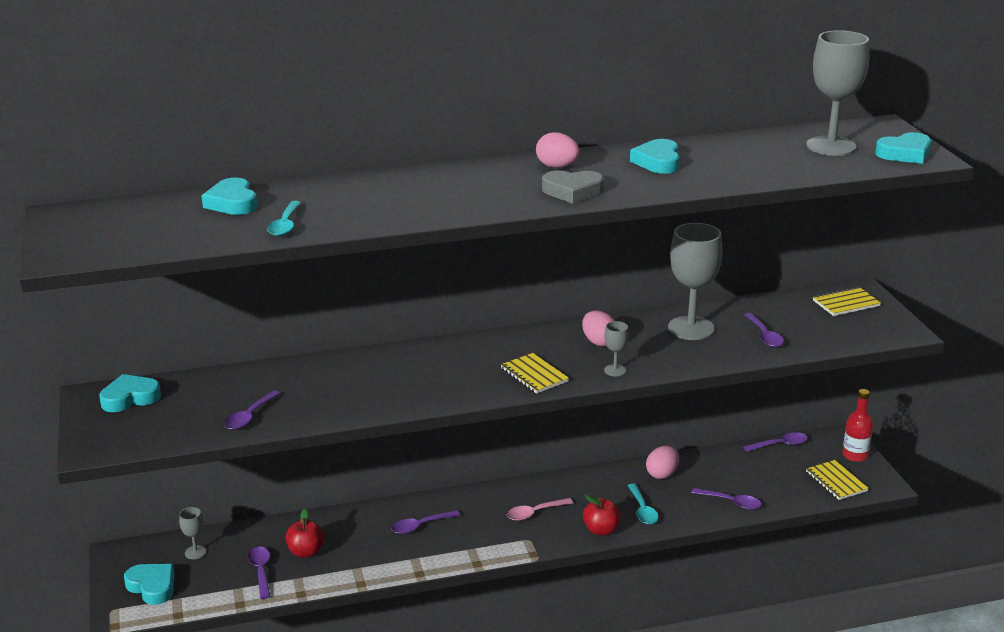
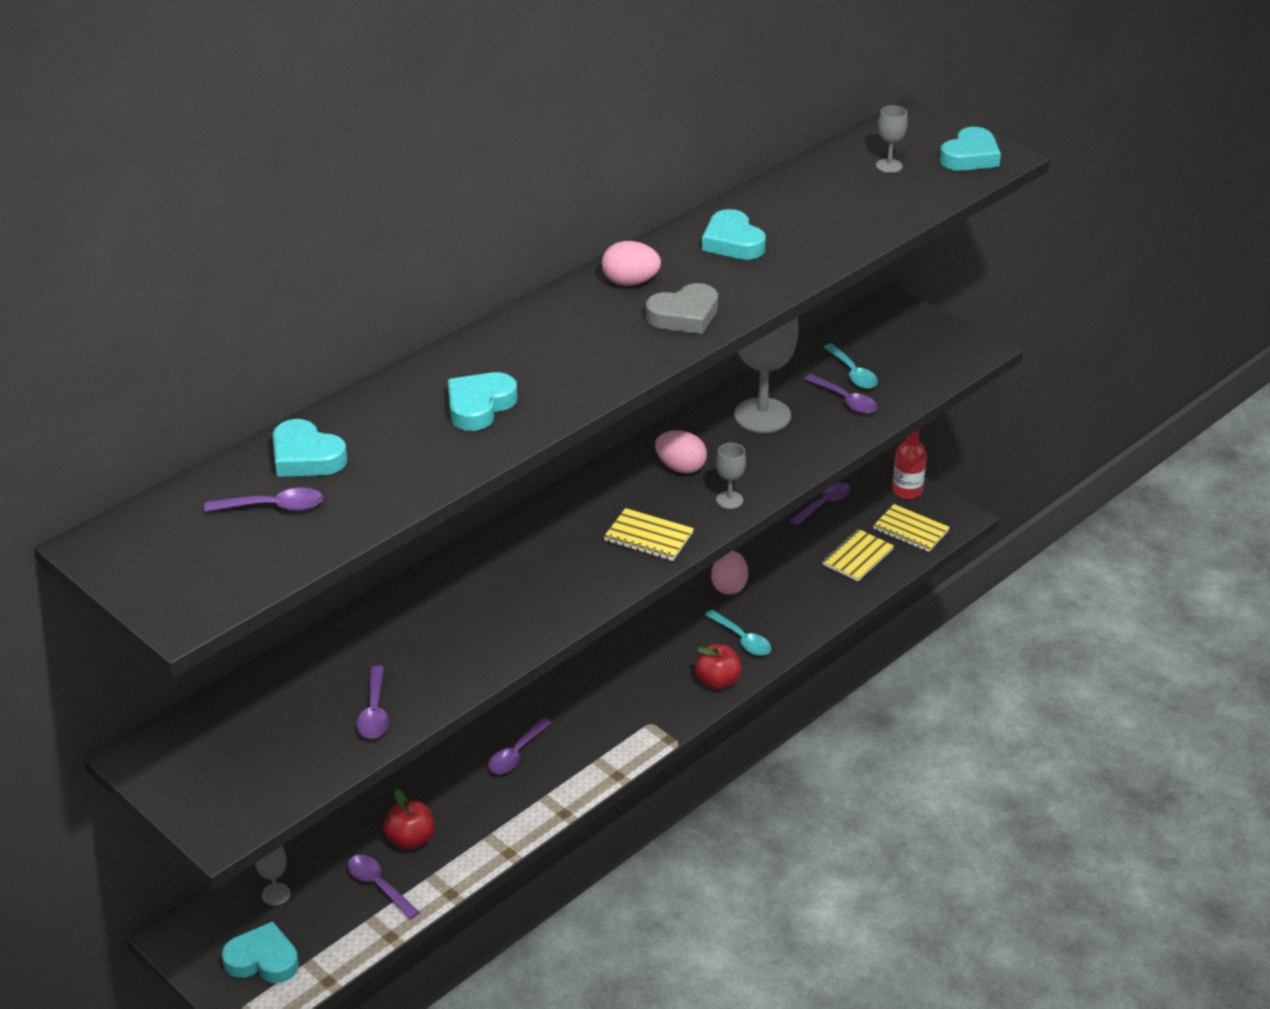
camera: 30 degrees left, 10 degrees up
turquoise heart [99,374,161,412] -> turquoise heart moved to [448,372,517,431]
turquoise spoon [267,201,301,236] -> turquoise spoon moved to [824,344,878,389]
pink spoon [507,498,573,521] -> none
purple spoon [691,488,762,510] -> purple spoon moved to [204,488,323,512]
grey goblet [806,30,869,156] -> grey goblet [876,105,908,173], size x0.45
yellow notebook [813,287,881,316] -> yellow notebook moved to [822,529,894,581]

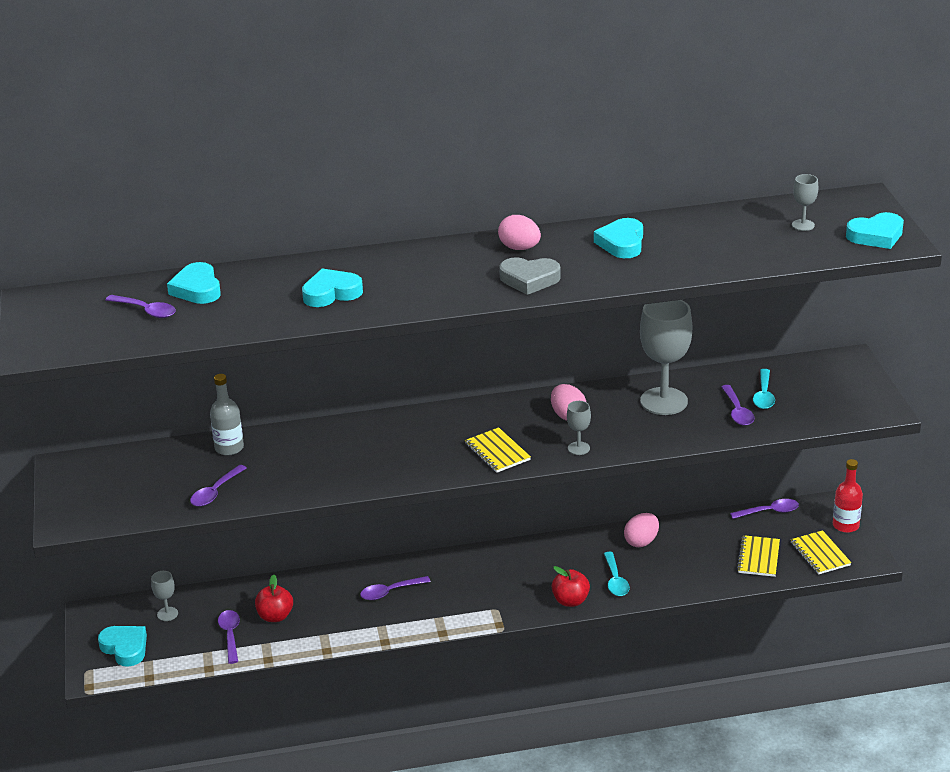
camera: 35 degrees right, 5 degrees down
yellow notebook [822,529,894,581] -> yellow notebook turned 60 degrees counterclockwise [737,535,780,577]
none -> grey bottle [210,374,244,456]

